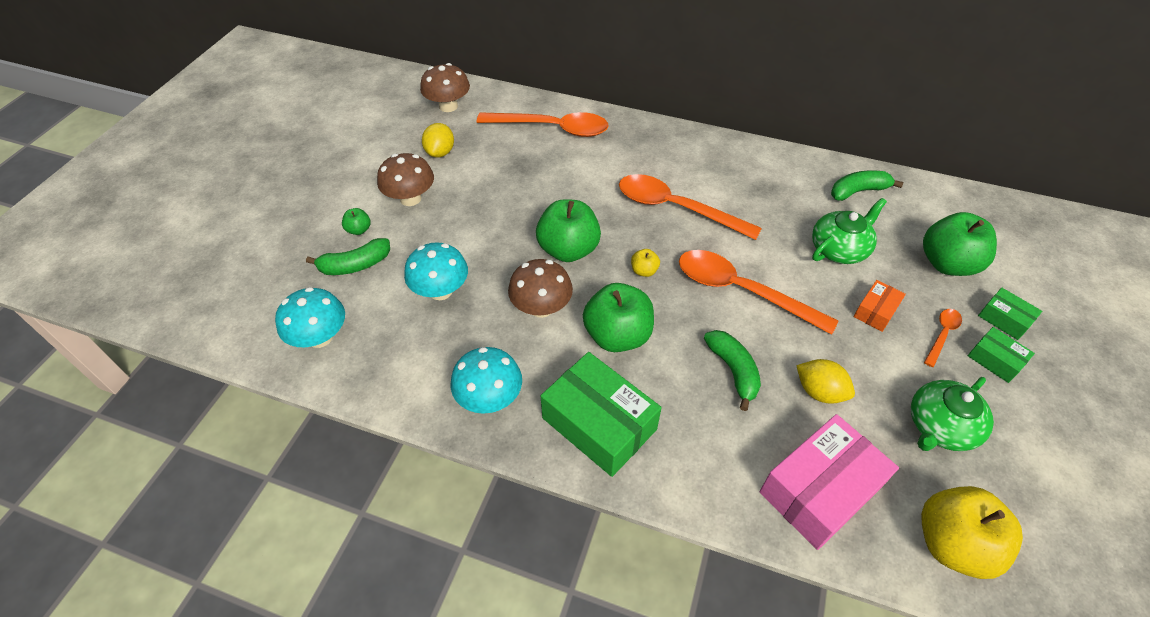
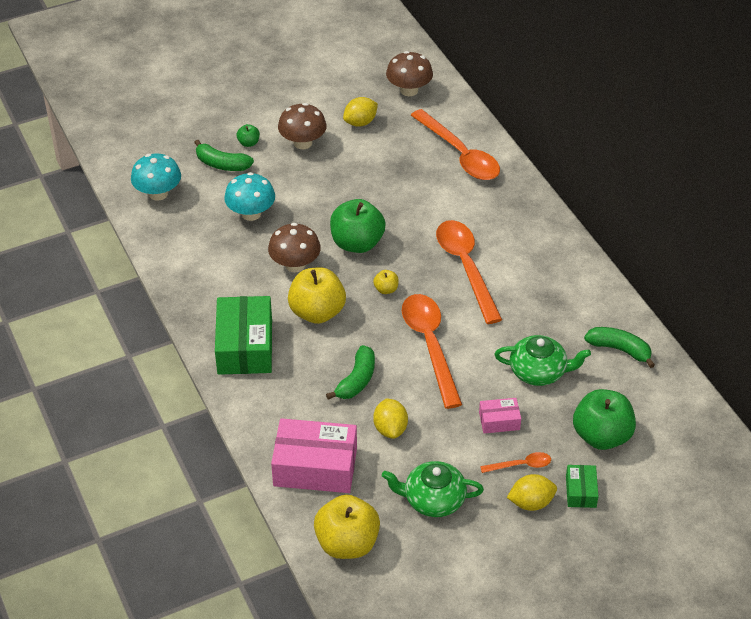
camera: 45 degrees right, 5 degrees down
turquoise mushroom [451,347,522,414] -> none
green apple [583,283,654,352] -> yellow apple [288,267,346,324]
orange box [853,280,906,332] -> pink box [479,398,521,433]
green box [968,327,1035,383] -> yellow lemon [507,474,557,511]

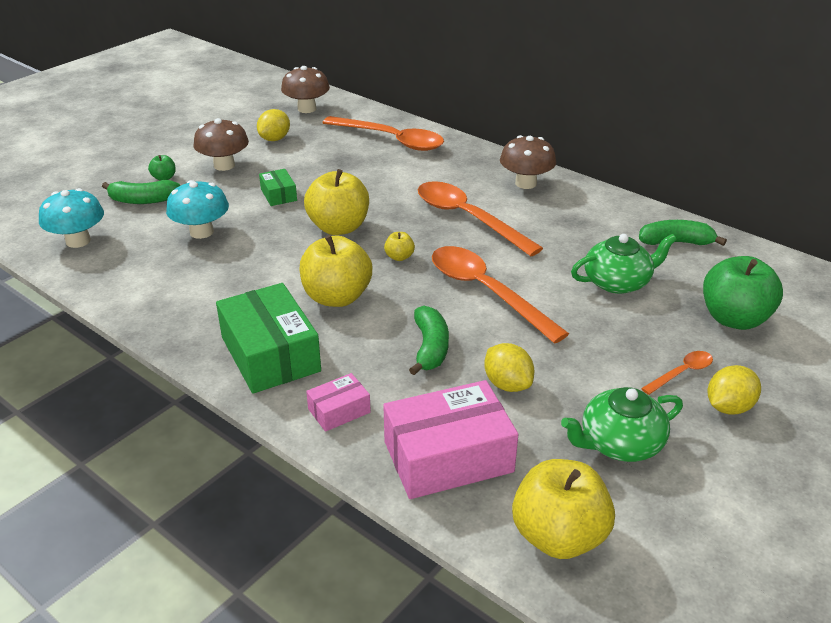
camera: 25 degrees left, 10 degrees down
brown mushroom [268,223,321,272] -> brown mushroom moved to [500,135,556,189]
green apple [330,199,386,253] -> yellow apple [304,169,369,235]
pink box [479,398,521,433] -> pink box moved to [306,373,371,432]
green box [566,465,599,508] -> green box moved to [259,169,297,206]

